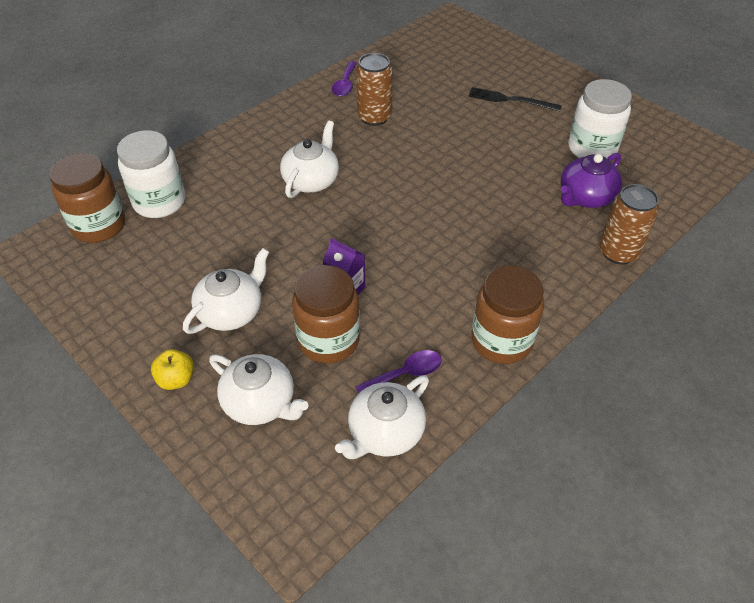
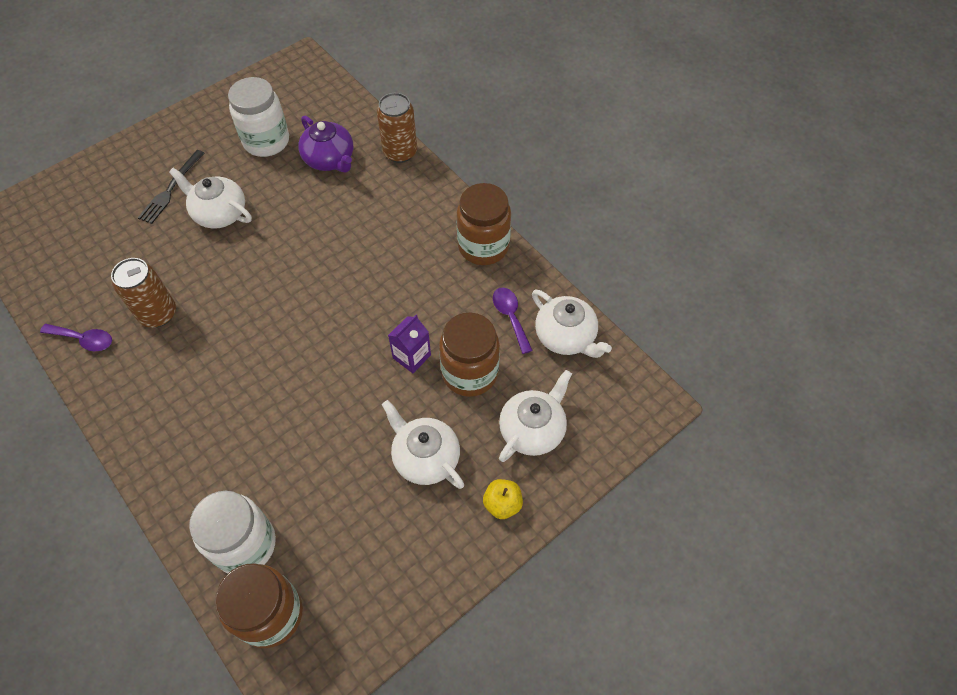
camera: 85 degrees left, 10 degrees up
white teapot [280,121,339,198] -> white teapot moved to [169,168,252,228]

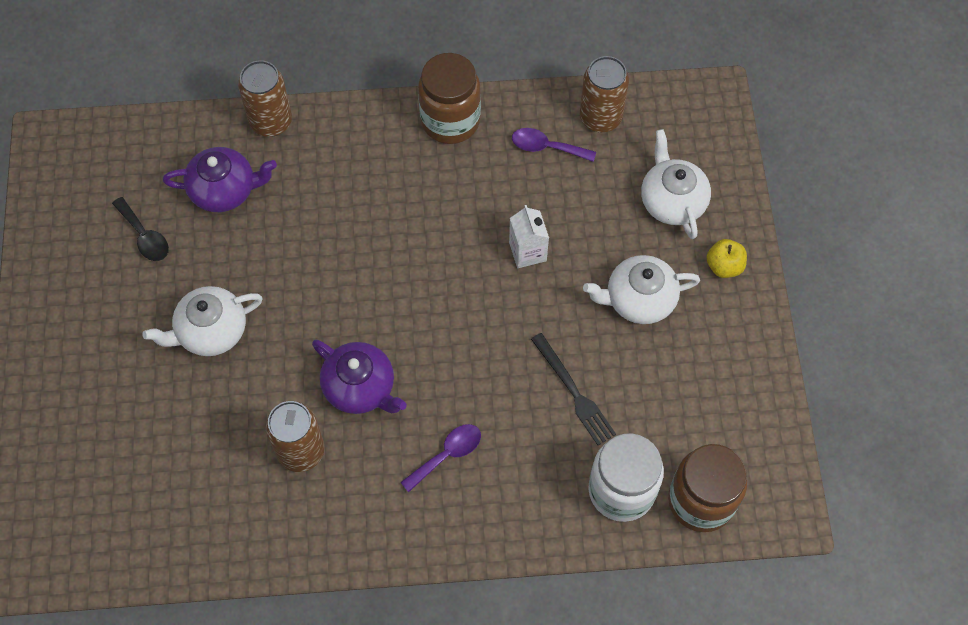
camera: 55 degrees left, 5 degrees up
purple spoon [40,324,112,351] -> purple spoon moved to [400,424,481,492]
black fork [138,150,204,224] -> black fork moved to [531,333,616,445]
white jar [228,77,289,157] -> black spoon [112,197,169,261]
purple carton [388,315,431,373] -> white carton [509,205,549,268]
brown jar [439,313,500,397] -> none
white teapot [532,290,612,358] -> brown can [580,56,629,132]
none -> purple teapot [312,339,407,414]

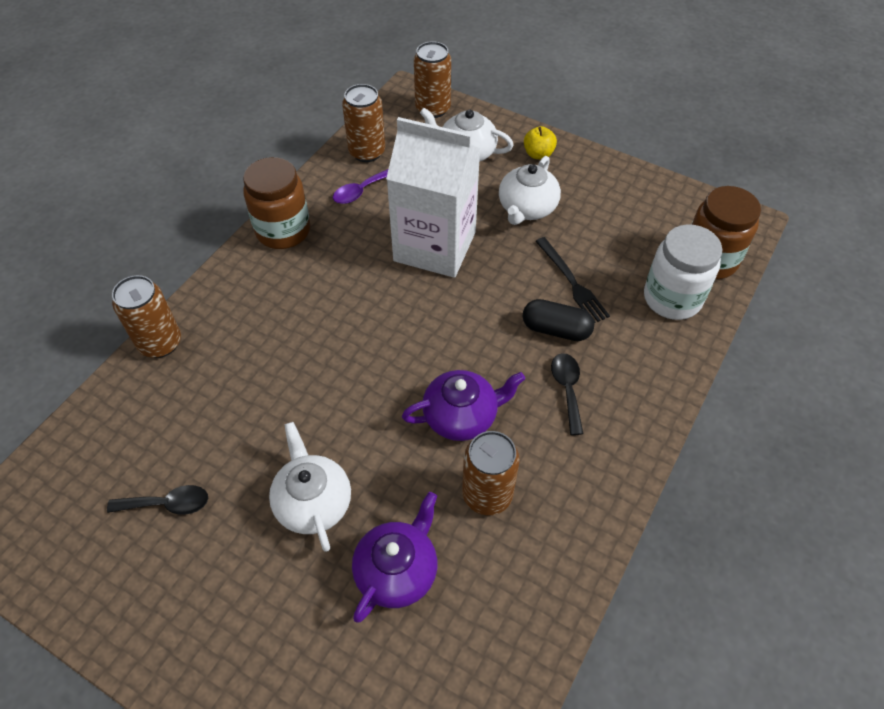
camera: 55 degrees left, 10 degrees down
white teapot [142,286,263,356] -> white teapot turned 150 degrees clockwise [269,422,351,552]
purple teapot [163,147,277,212] -> purple teapot moved to [352,492,437,622]
purple spoon [400,424,481,492] -> black spoon [551,353,583,435]
white carton [509,205,549,268] -> white carton [386,117,481,278], size x2.35
black fork [531,333,616,445] -> black fork turned 60 degrees clockwise [535,237,610,323]
none -> brown can [414,41,451,118]
none -> black capsule [523,299,594,341]

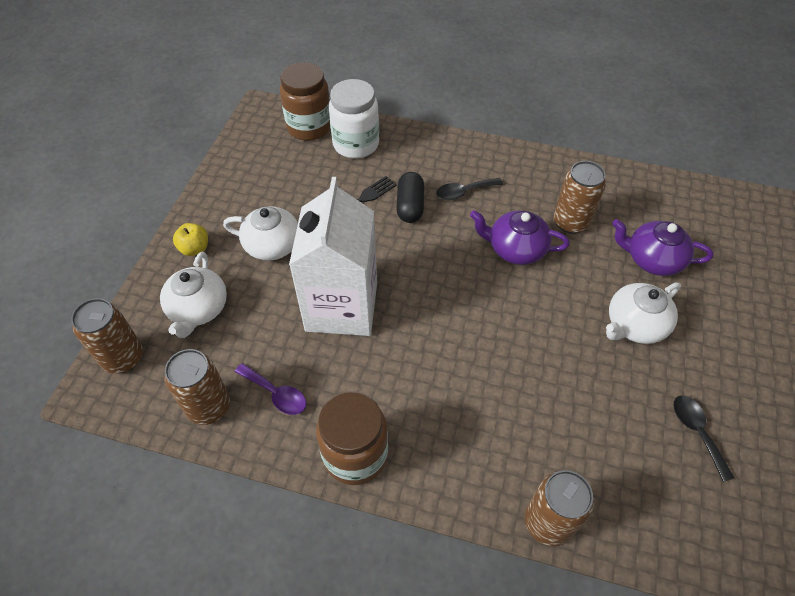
camera: 105 degrees left, 0 degrees up
purple teapot [402,370,525,441] -> purple teapot turned 45 degrees counterclockwise [470,210,570,265]

